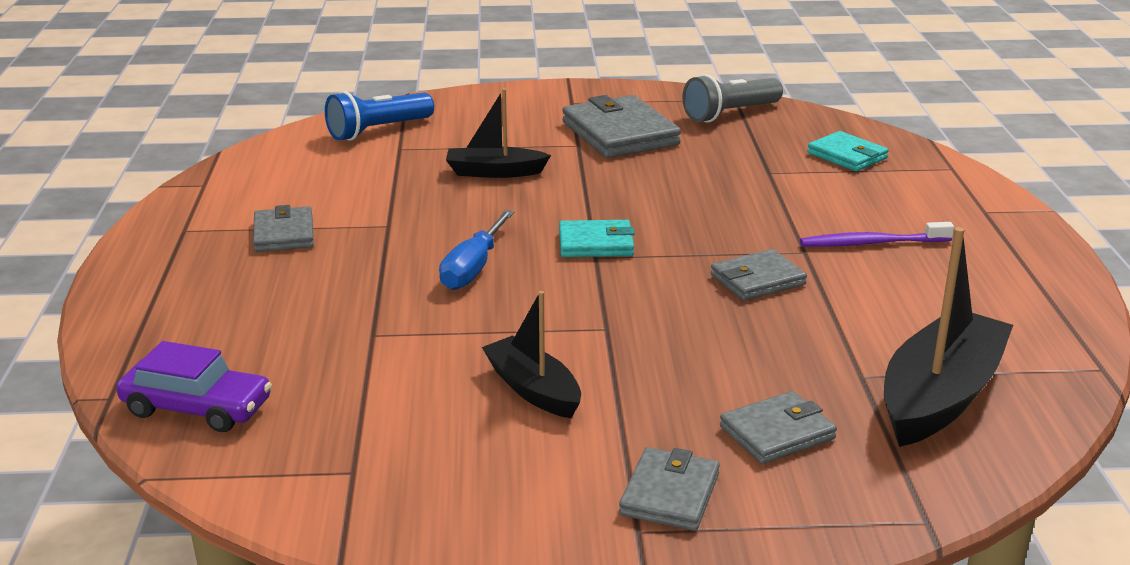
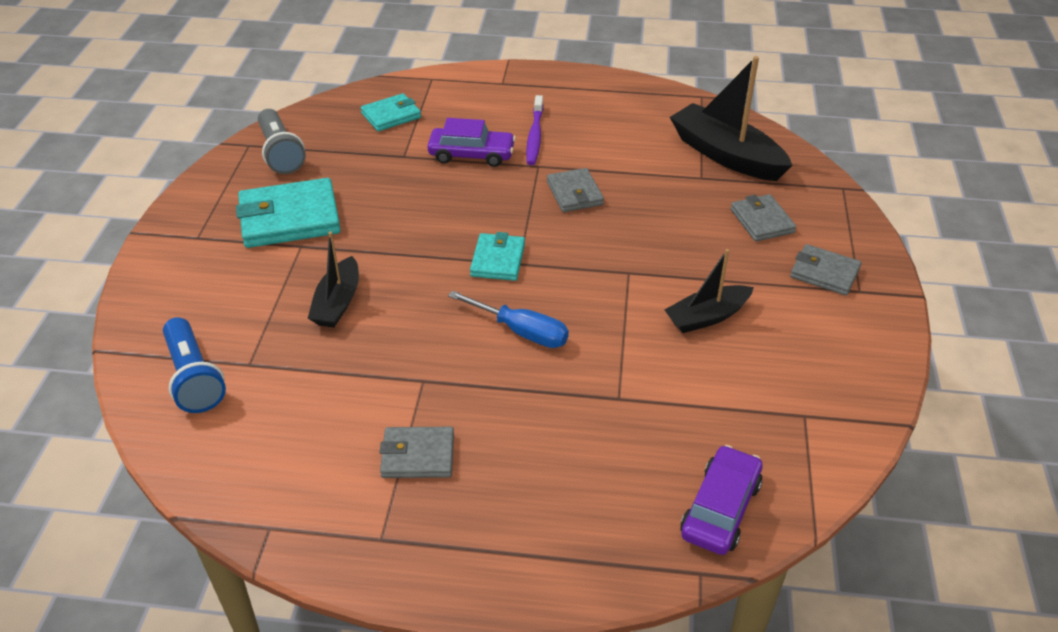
camera: 80 degrees left, 15 degrees up
grey wallet [562,95,681,158] -> turquoise wallet [236,178,341,248]
none -> purple car [427,118,516,167]

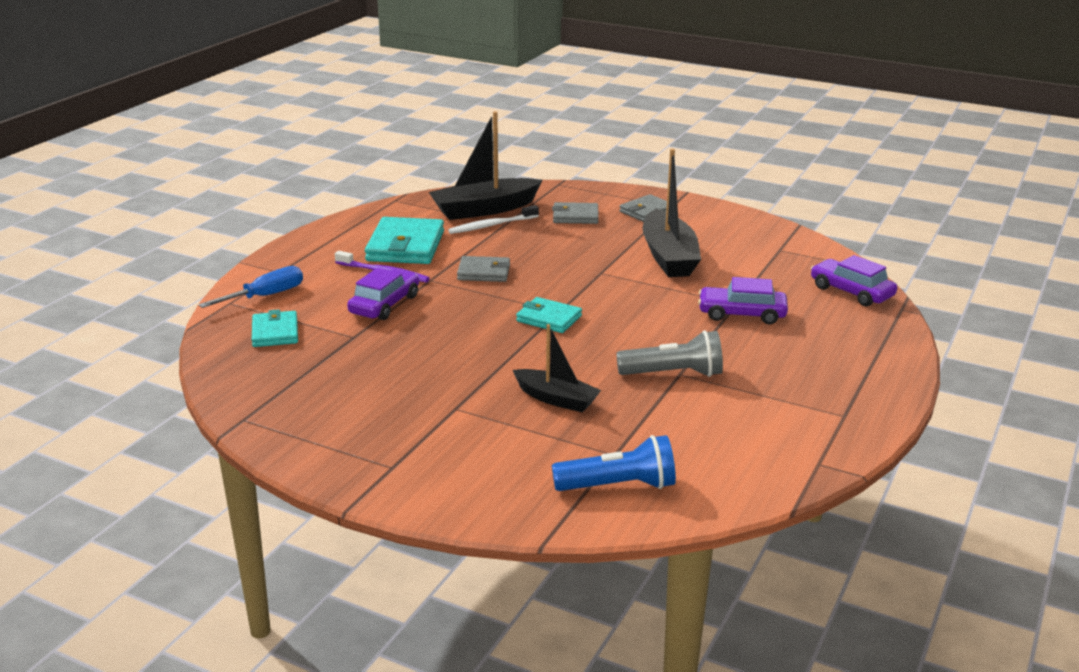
camera: 70 degrees left, 15 degrees down
turquoise wallet [236,178,341,248] -> turquoise wallet moved to [365,217,444,264]
grey flashlight [258,109,306,174] -> grey flashlight moved to [616,330,723,377]
grey wallet [380,427,454,478] -> none
blue screwdriver [448,290,569,348] -> blue screwdriver moved to [199,266,303,308]
black boat [665,249,754,333] -> black boat [643,149,701,277], size x1.65
none -> white toothbrush [448,205,539,234]
none -> purple car [698,277,788,324]

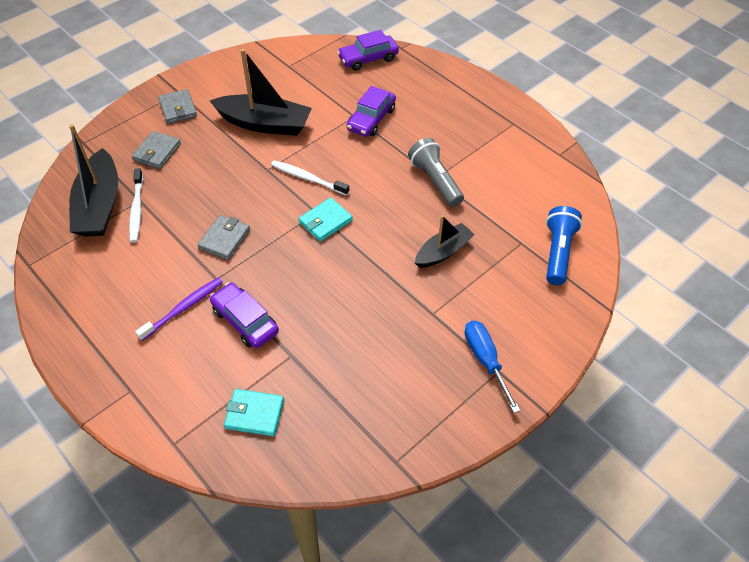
camera: 70 degrees left, 25 degrees up
blue screwdriver [199,266,303,308] -> blue screwdriver moved to [465,321,520,413]
turquoise wallet [365,217,444,264] -> none
grey flashlight [616,330,723,377] -> grey flashlight turned 45 degrees counterclockwise [408,138,464,207]
none -> white toothbrush [271,160,349,195]

